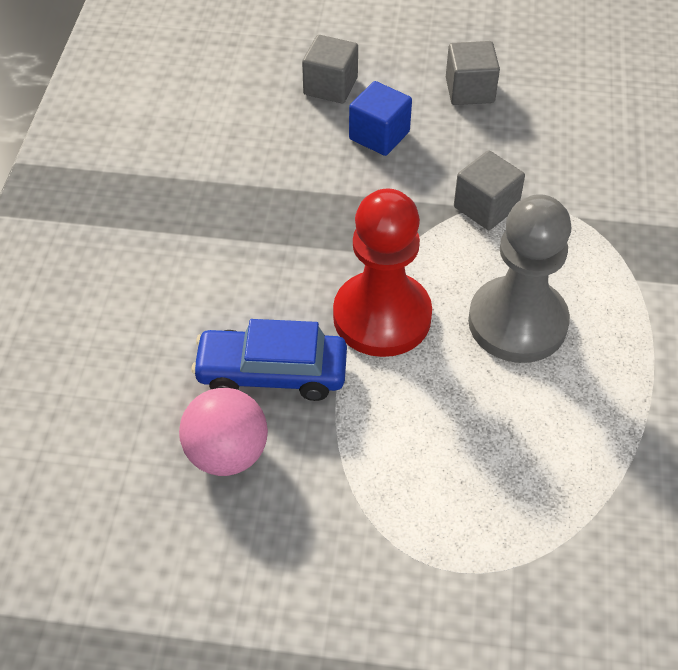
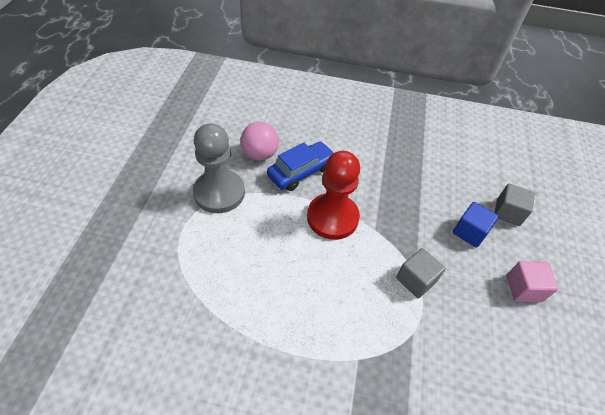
camera: 90 degrees right, 0 degrees up
blue car [191,319,347,401] -> blue car turned 45 degrees clockwise [267,142,335,191]
grey cube [446,41,500,105] -> pink cube [506,261,558,302]
grey pawn [468,194,571,363] -> grey pawn moved to [193,123,245,213]

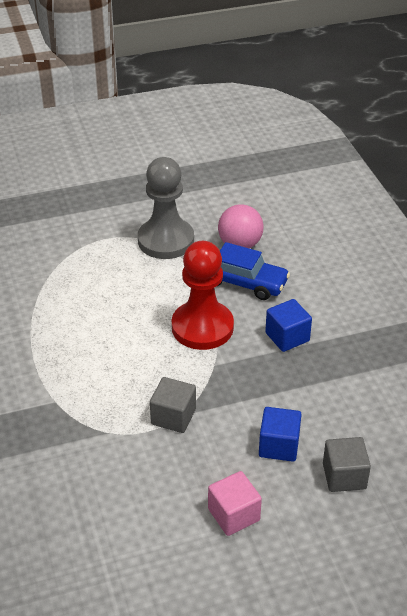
camera: 65 degrees right, 10 degrees down
none -> blue cube [265,299,312,352]

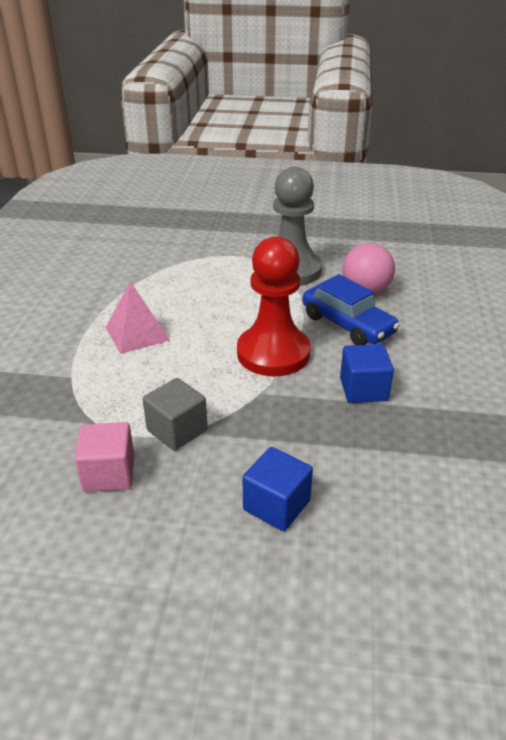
camera: 25 degrees right, 5 degrees down
pink cube [208,471,262,536] -> pink cube moved to [75,422,134,492]
grey cube [323,437,371,492] -> none
none -> pink pyramid [106,281,170,354]

